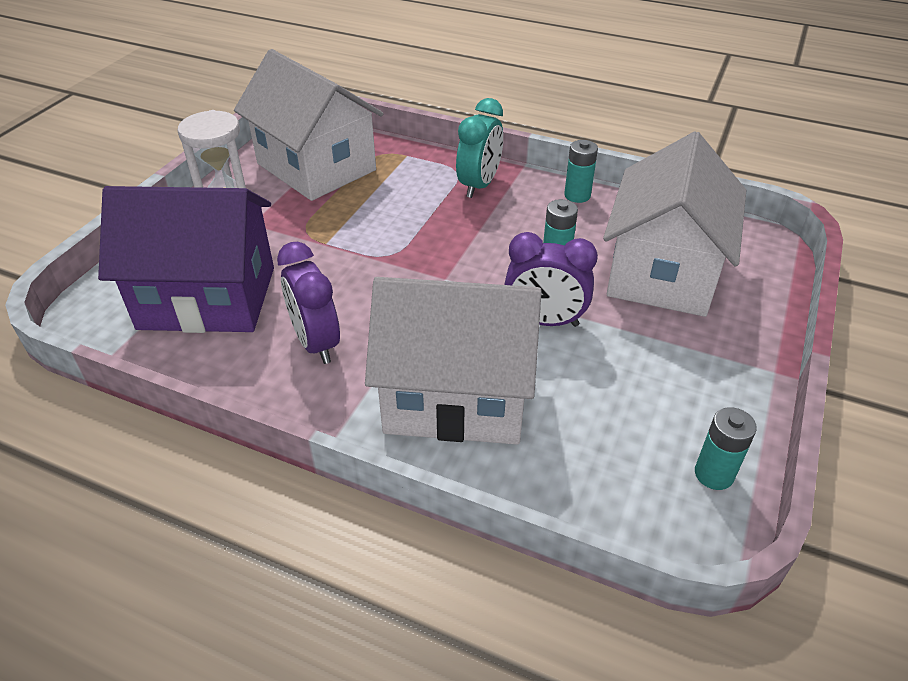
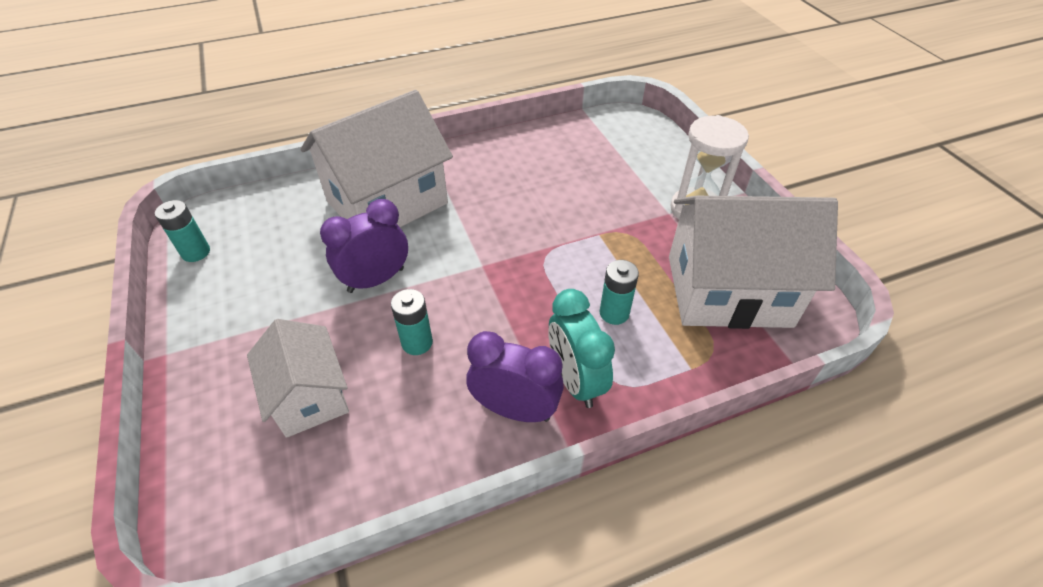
camera: 135 degrees right, 5 degrees up
purple house [98,186,274,333] -> none
purple clock [277,242,340,364] -> purple clock moved to [466,331,564,422]
turquoise battery [564,140,598,203] -> turquoise battery moved to [600,260,639,325]
white house [603,131,747,317] -> white house [247,319,349,438], size x0.58

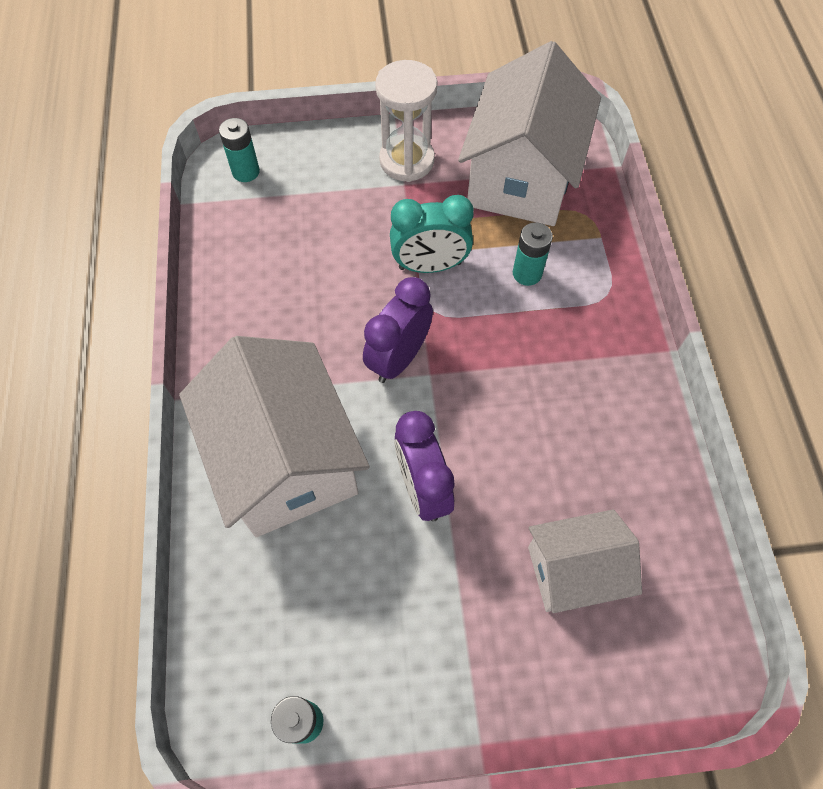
camera: 75 degrees left, 15 degrees up
turquoise battery [391,289,433,355] -> turquoise battery moved to [219,118,260,182]
purple clock [466,331,564,422] -> purple clock moved to [363,277,433,383]
turquoise clock [548,289,615,408] -> turquoise clock moved to [390,195,474,273]

